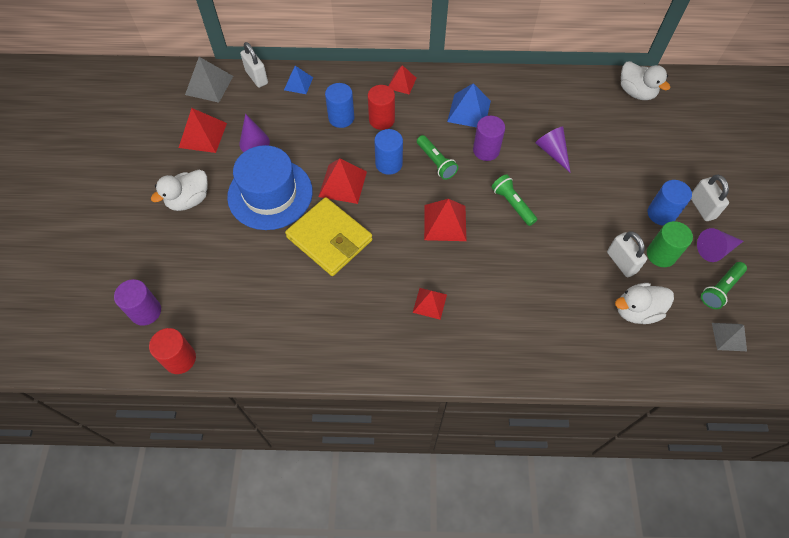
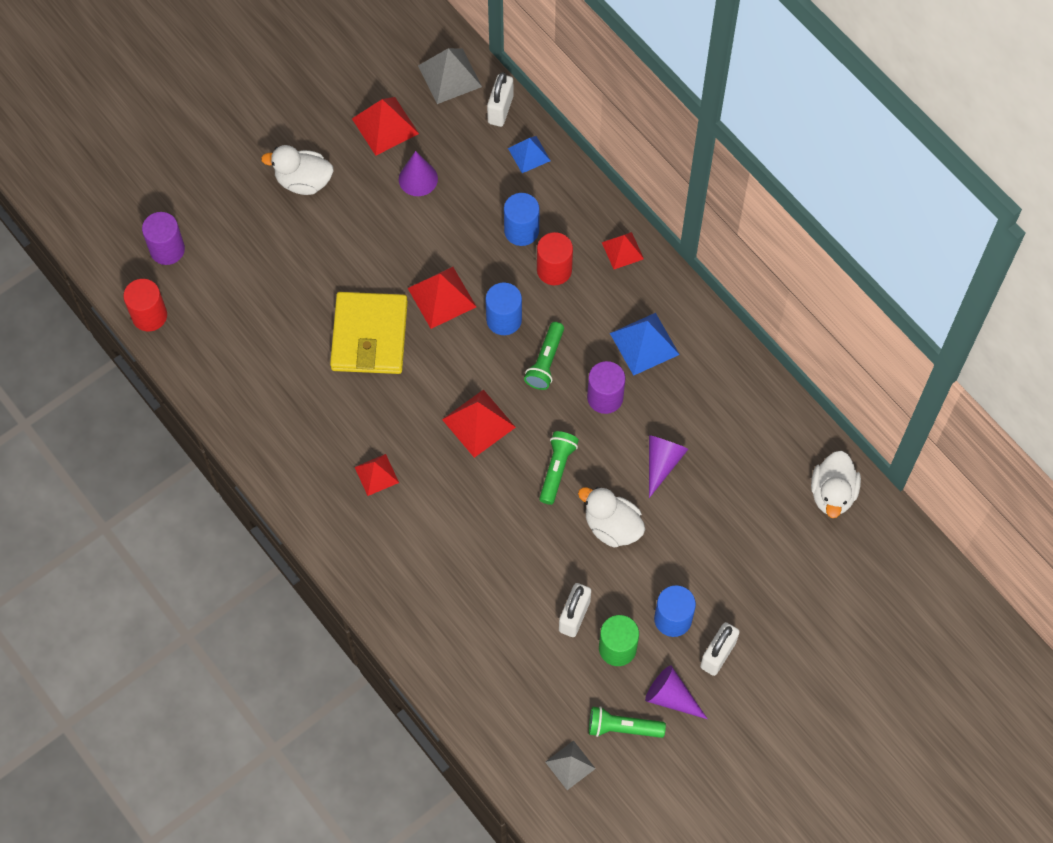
camera: 50 degrees right, 5 degrees up
blue hat [227,145,313,230] -> none
white duck [615,283,674,324] -> white duck moved to [578,487,645,548]

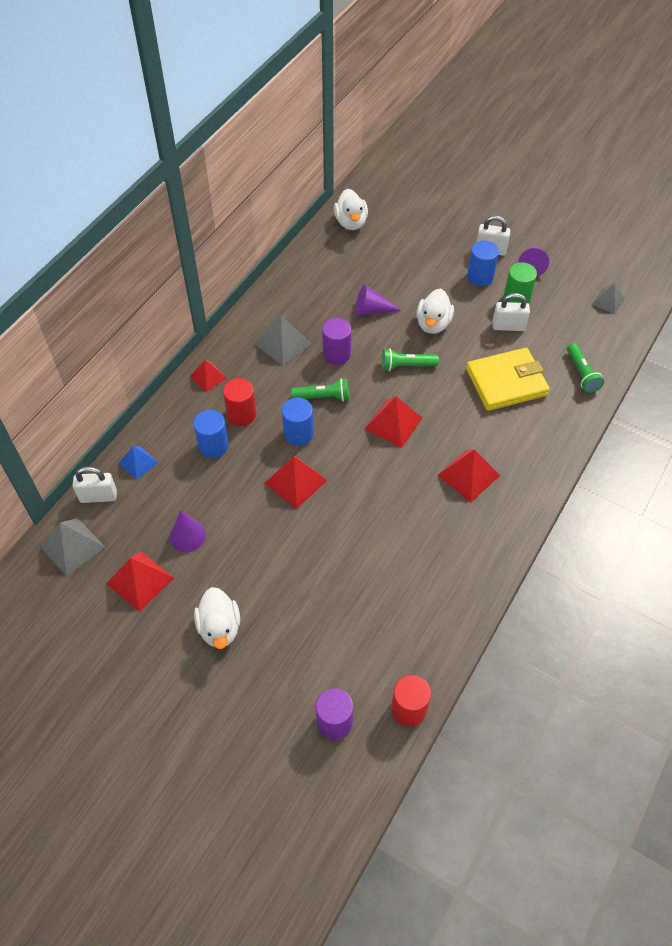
camera: 110 degrees left, 10 degrees down
yellow wallet [330,292,408,374] -> yellow wallet moved to [466,348,550,411]
red pyramid [355,454,399,496] -> red pyramid [437,449,500,502], size x1.56
green flashlight [589,706,666,738] -> green flashlight moved to [567,343,604,393]
blue pyramid [610,313,680,376] -> grey pyramid [255,315,312,366]
white duck [811,451,861,518] -> white duck turned 90 degrees clockwise [334,189,368,230]

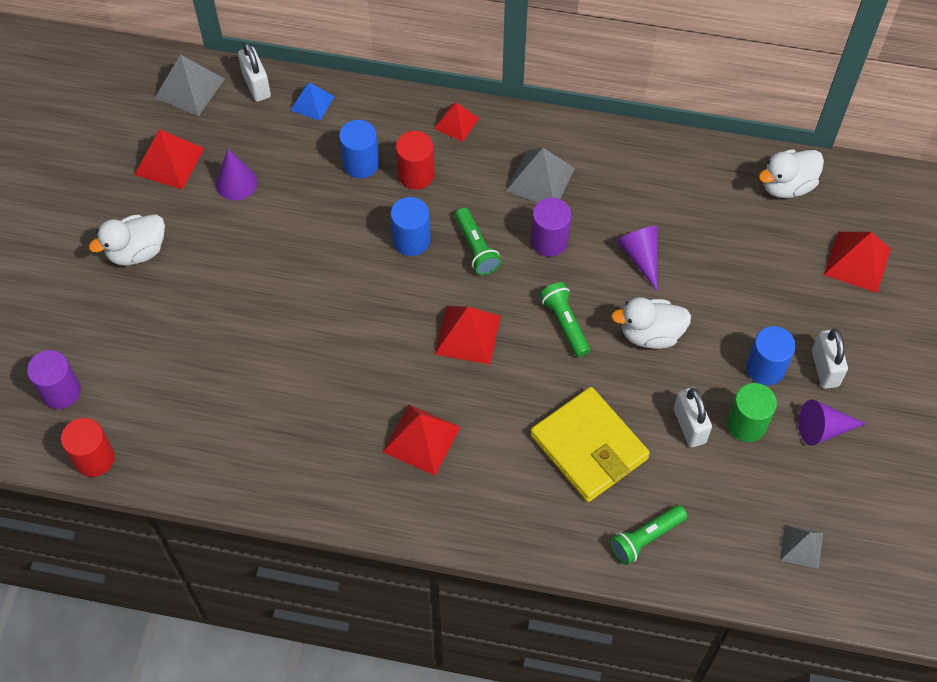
camera: 70 degrees right, 5 degrees up
red pyramid [264,456,327,509] -> red pyramid moved to [824,232,891,293]

